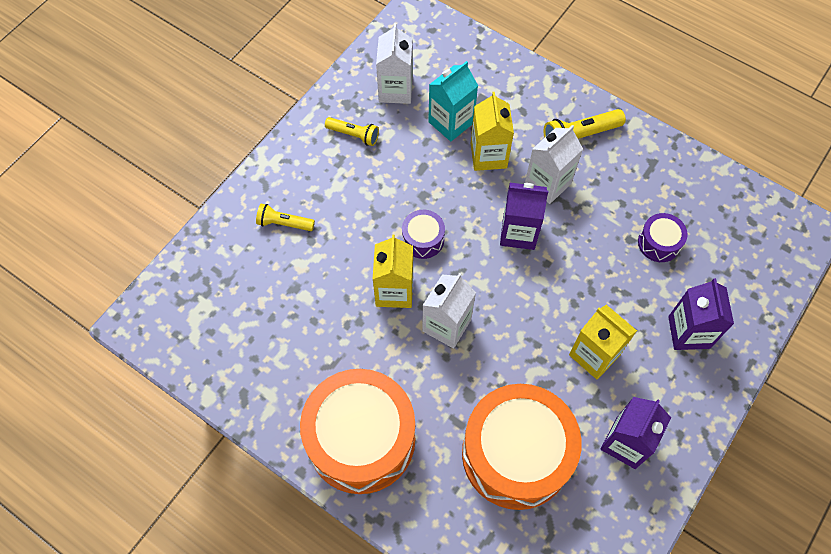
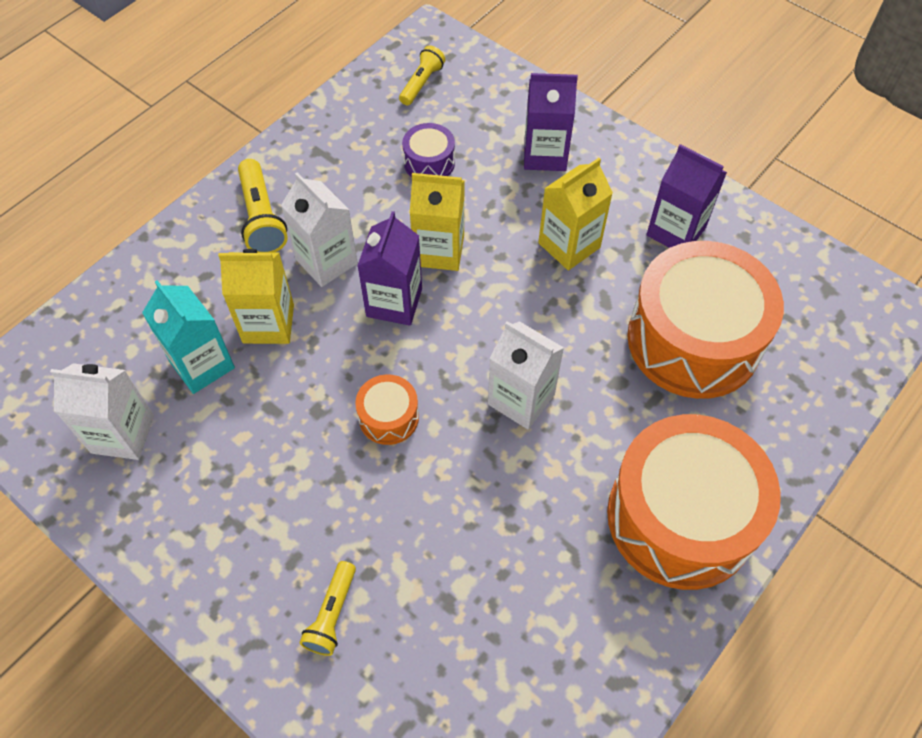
camera: 85 degrees left, 5 degrees down
yellow flashlight [325,117,379,146] -> yellow flashlight moved to [399,46,446,106]
yellow carton [373,234,413,308] -> yellow carton moved to [410,173,465,271]
purple drum [402,210,445,259] -> orange drum [355,374,419,445]

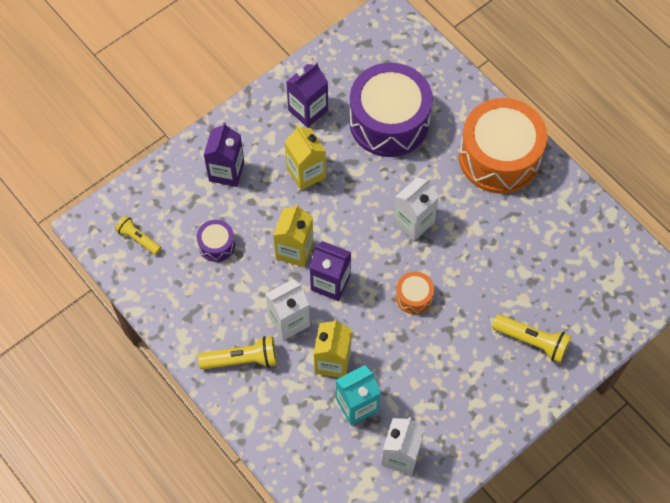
camera: 80 degrees left, 5 degrees up
yellow flashlight [300,561,356,656] -> yellow flashlight [492,314,571,363], size x1.51
orange drum [627,241,784,399] -> purple drum [349,63,433,157]

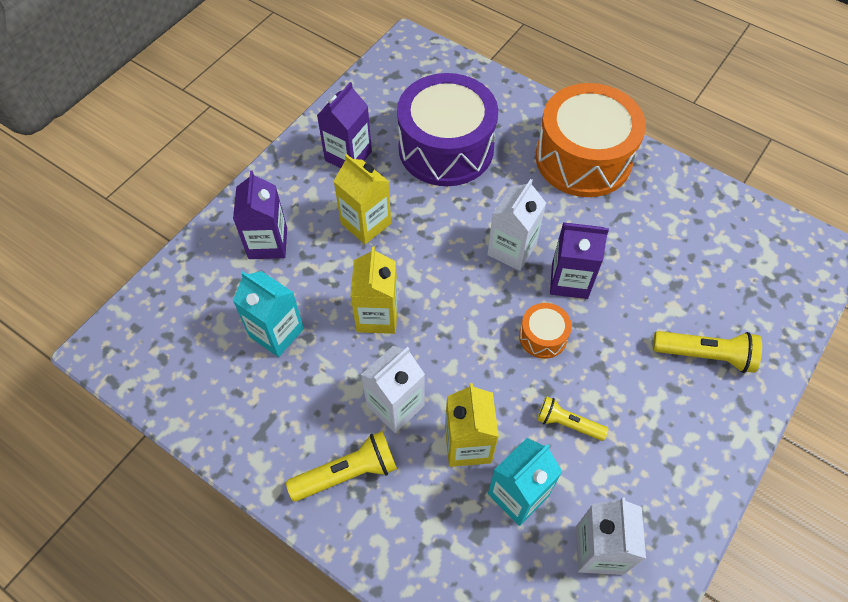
camera: 15 degrees left, 5 degrees down
yellow flashlight [115,216,161,255] -> yellow flashlight moved to [537,396,608,441]
purple drum [197,220,235,262] -> turquoise carton [233,271,304,357]
purple carton [310,241,351,301] -> purple carton moved to [550,222,609,299]

